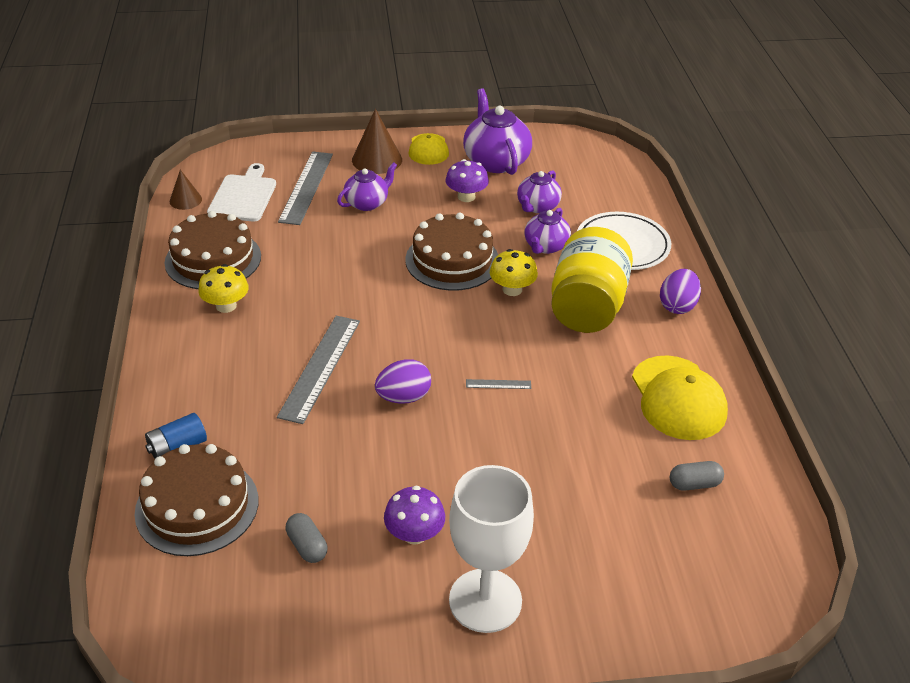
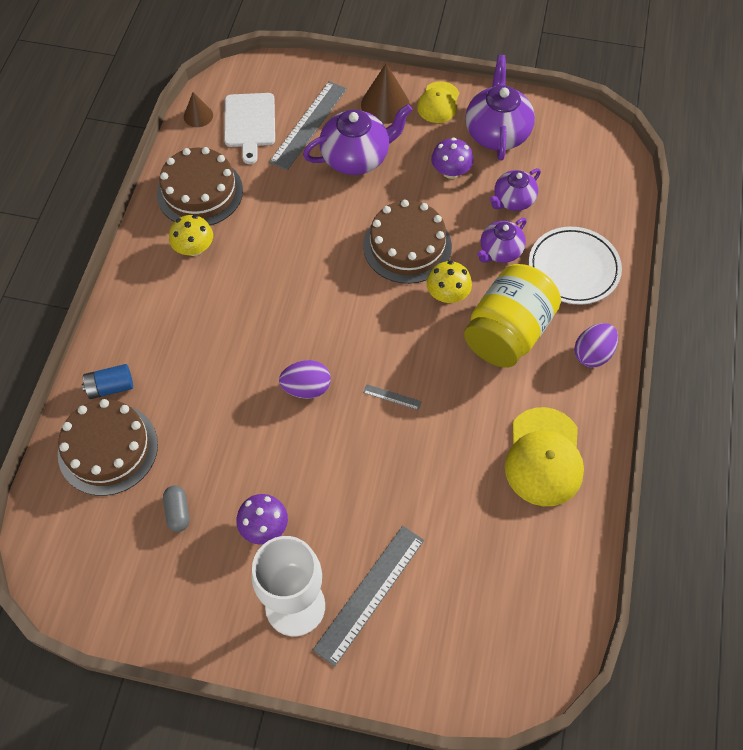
camera: 20 degrees right, 20 degrees up
white cutting board [207,163,276,222] -> white cutting board turned 150 degrees clockwise [224,93,275,164]
grey ruler [277,316,360,424] -> grey ruler moved to [313,526,424,667]
purple teapot [337,162,397,211] -> purple teapot [303,104,413,175], size x1.63
grey capsule [670,461,724,491] -> none

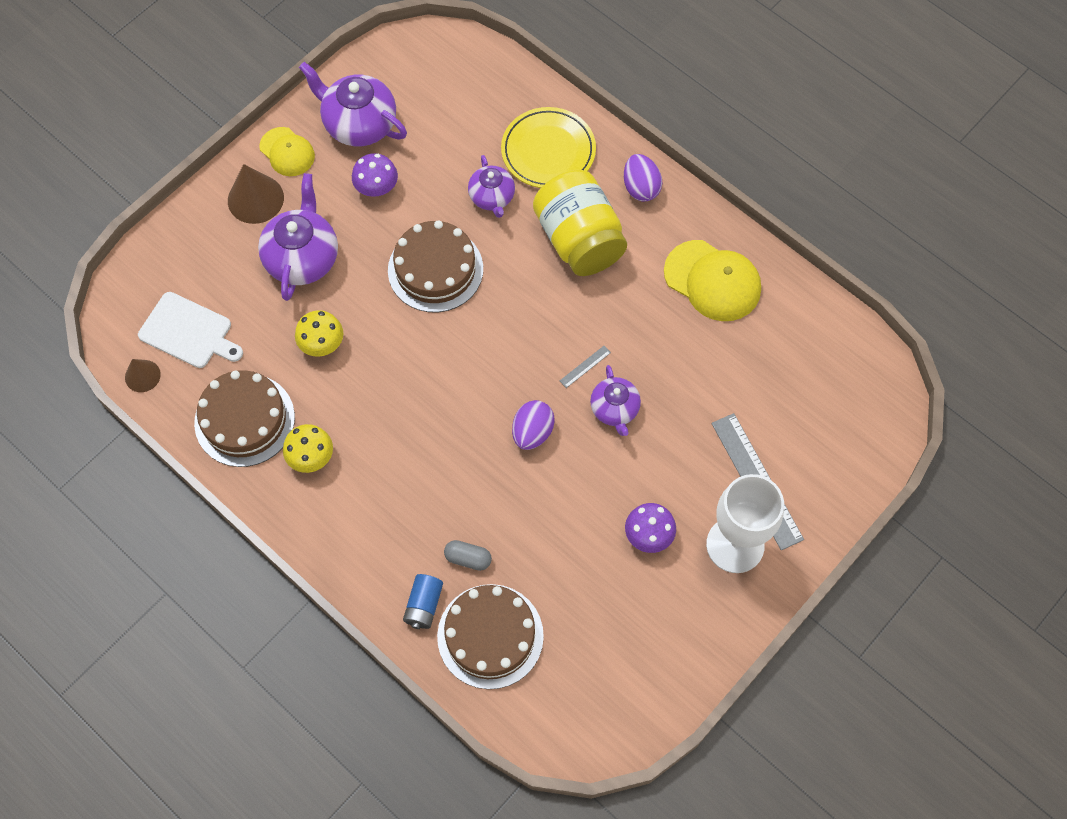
camera: 60 degrees left, 5 degrees up
grey capsule [163,486,190,532] -> grey capsule moved to [444,540,492,571]
grey ruler [269,81,347,170] -> none
yellow mushroom [427,261,472,303] -> yellow mushroom moved to [295,310,343,357]
purple teapot [489,168,541,211] -> purple teapot moved to [590,365,641,436]
white plate [529,227,622,305] -> yellow plate [501,107,596,188]

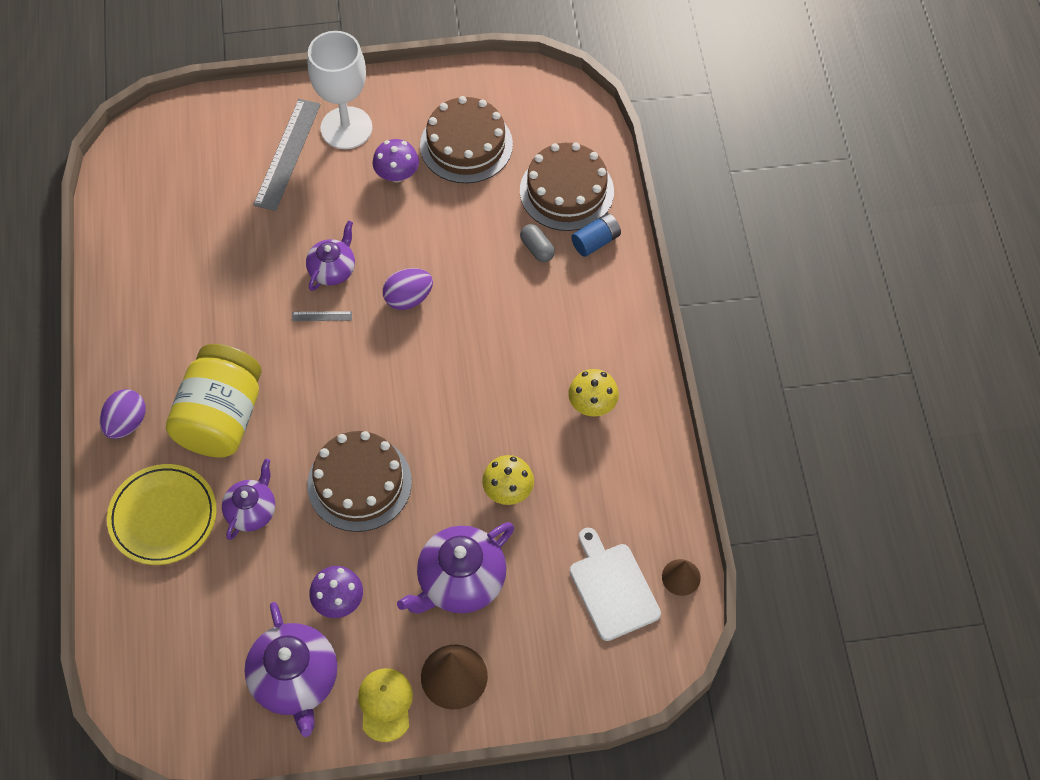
camera: 140 degrees left, 5 degrees down
brown cake [194,370,295,467] -> brown cake moved to [420,96,513,183]
yellow cap [664,240,761,321] -> none

